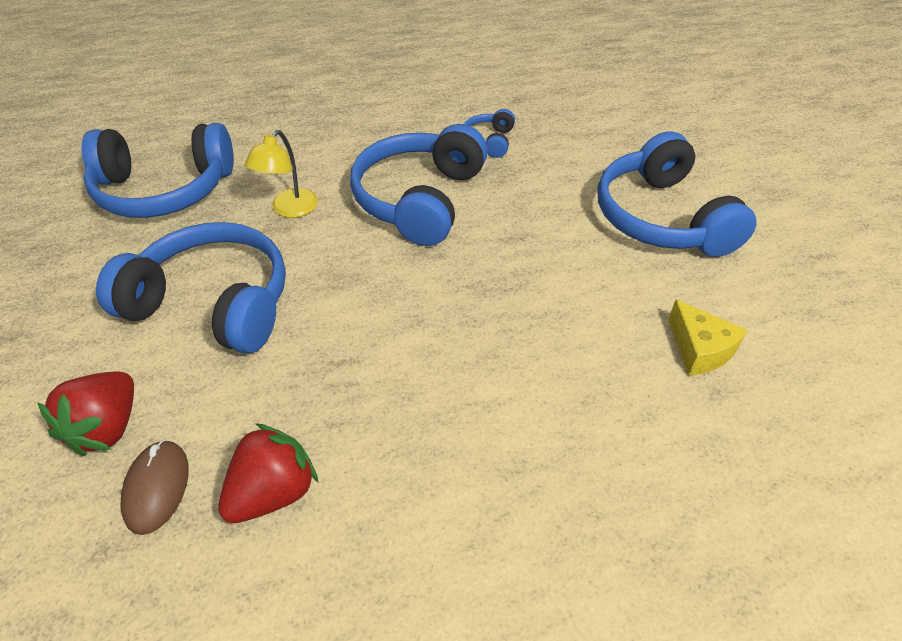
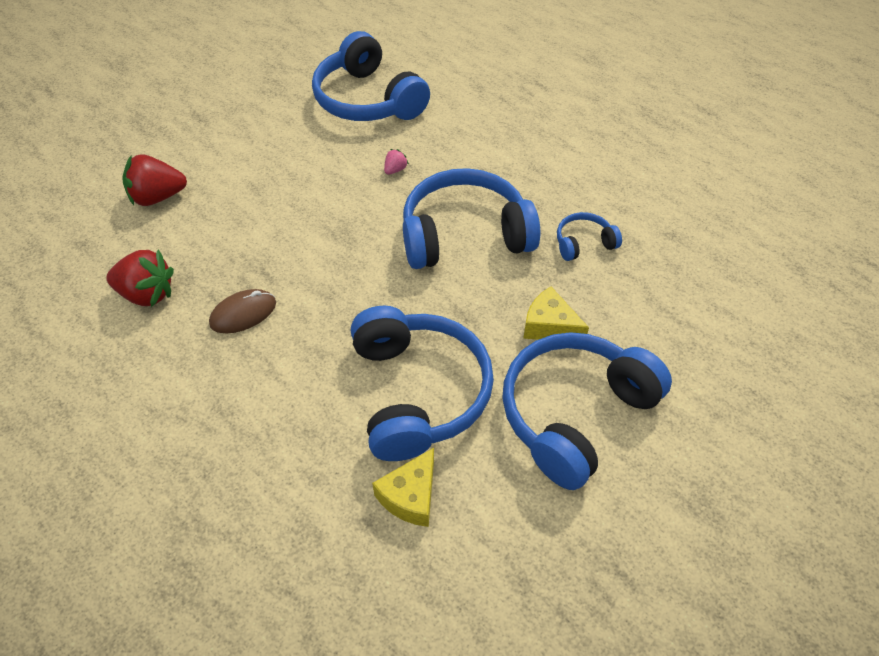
camera: 60 degrees right, 5 degrees up
blue headphones [96,222,286,353] -> blue headphones moved to [351,306,494,461]
brown mouse [120,440,189,535] -> brown mouse moved to [209,289,276,333]
yellow lamp [245,130,318,218] -> pink strawberry [384,149,409,175]
none -> yellow cheese [523,287,589,340]

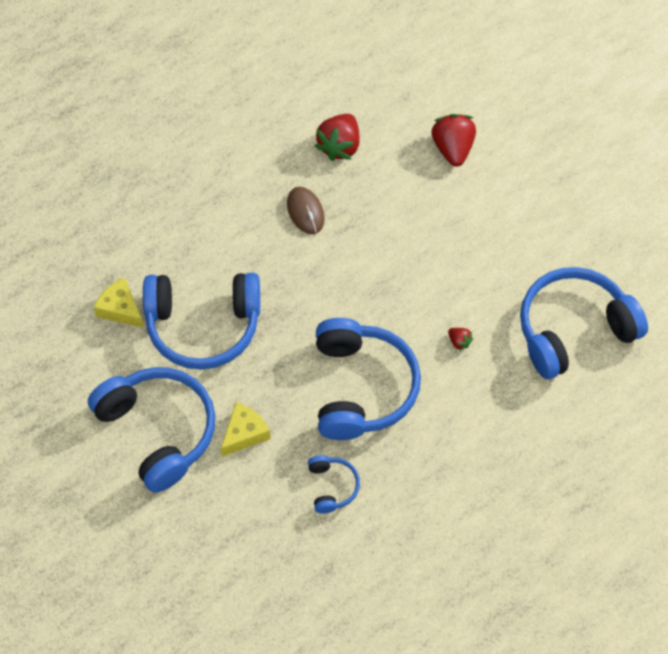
camera: 100 degrees right, 10 degrees up
pink strawberry [384,149,409,175] -> red strawberry [448,328,473,351]

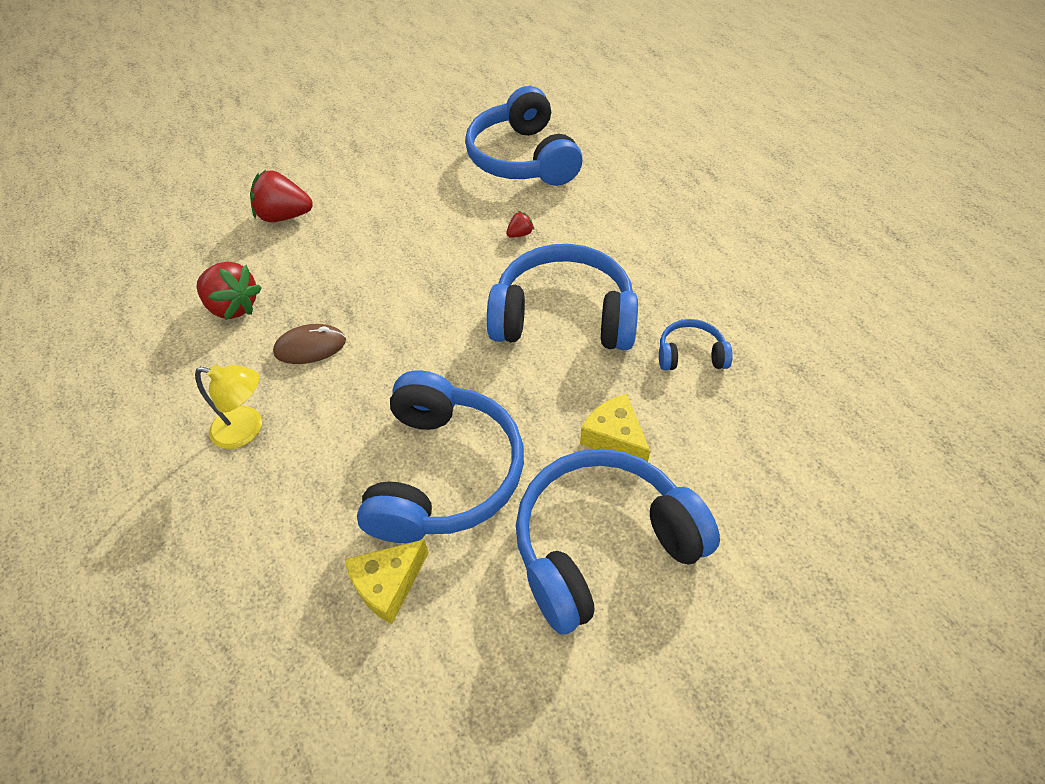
camera: 80 degrees left, 10 degrees down
none -> yellow lamp [195,365,262,449]

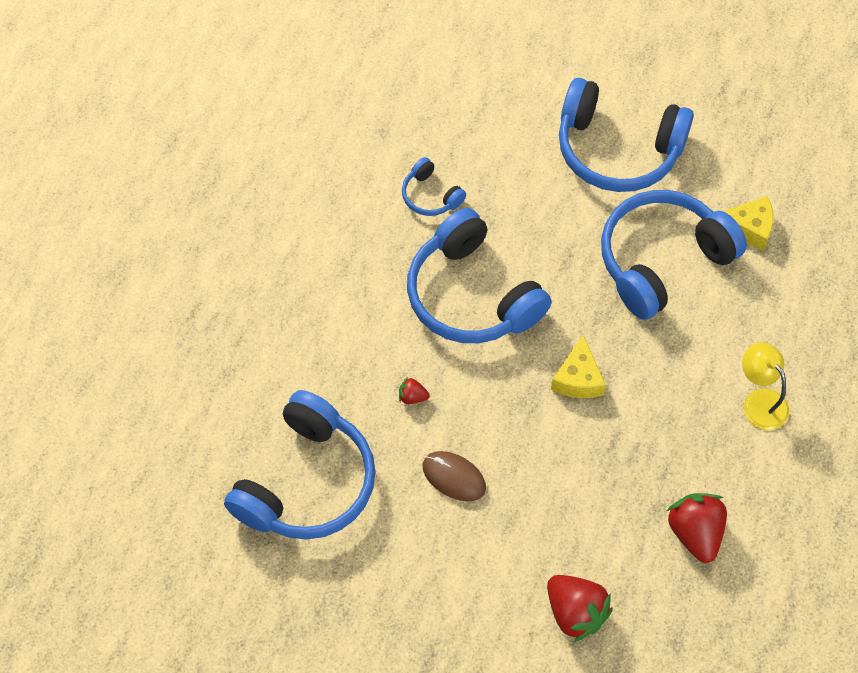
camera: 135 degrees left, 10 degrees up
brown mouse [273,324,346,364] -> brown mouse moved to [423,451,486,501]
yellow cheese [580,394,650,462] -> yellow cheese moved to [551,335,606,398]

